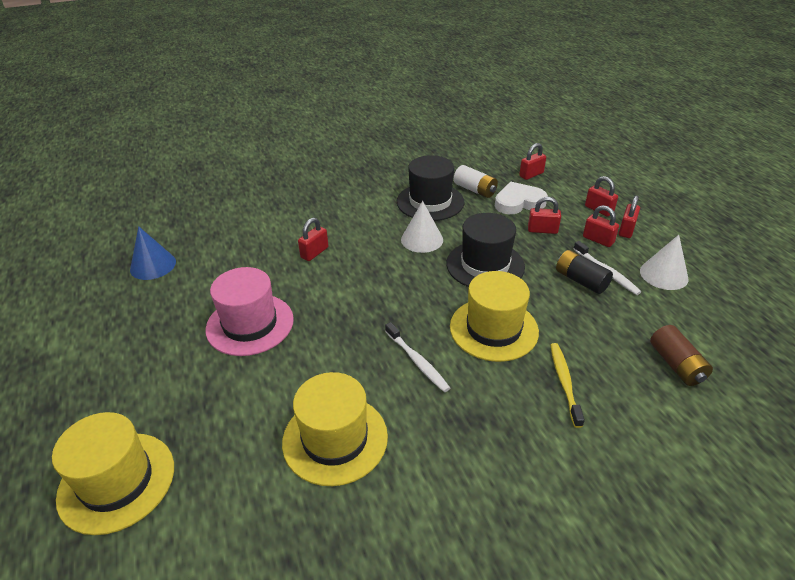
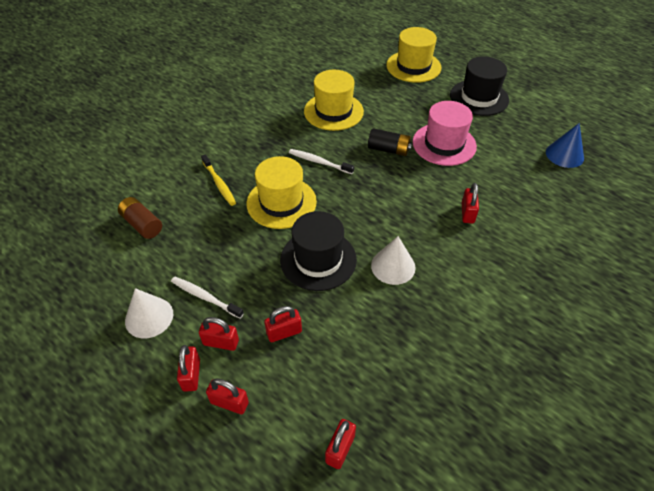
camera: 150 degrees right, 10 degrees up
black hat [397,155,464,221] -> black hat moved to [450,56,509,116]
white battery [454,165,498,198] -> none
white heart [495,182,548,214] -> none
black battery [556,250,613,294] -> black battery moved to [368,128,412,156]

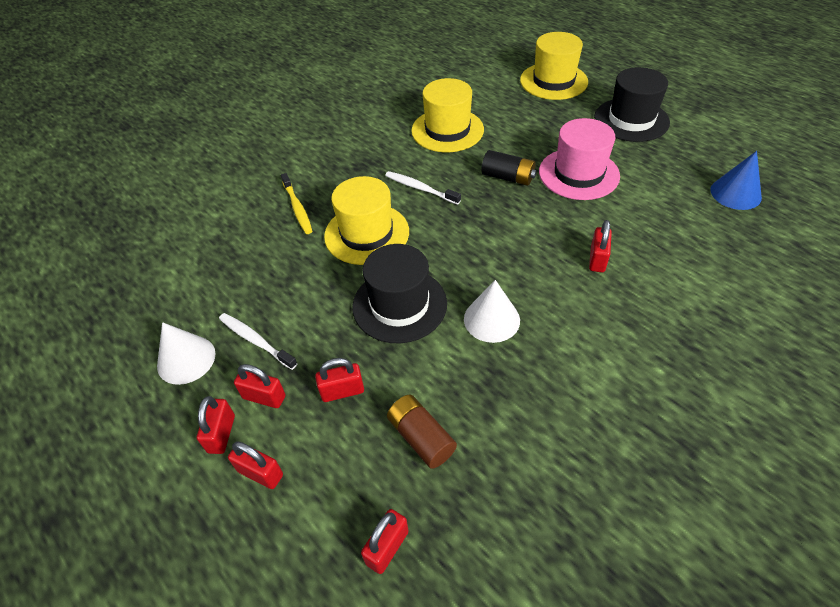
camera: 10 degrees right, 0 degrees up
brown battery [118,197,162,239] -> brown battery moved to [387,395,457,469]

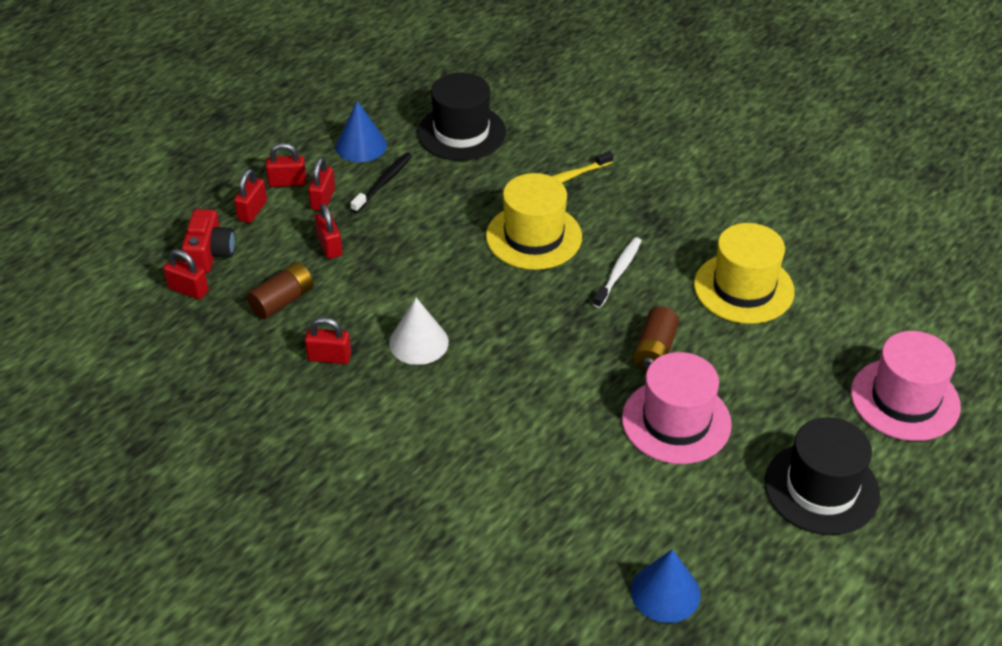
camera: 80 degrees right, 5 degrees down
white cone [157,322,216,385] -> blue cone [335,101,387,162]
white toothbrush [219,313,298,370] -> black toothbrush [351,153,412,213]
black hat [352,244,447,343] -> black hat moved to [417,73,506,161]
black battery [481,150,537,186] -> brown battery [633,306,679,372]
yellow hat [520,32,588,100] -> pink hat [851,331,961,441]
red padlock [589,220,612,272] -> red padlock moved to [305,317,351,364]
none -> red camera [181,209,235,273]

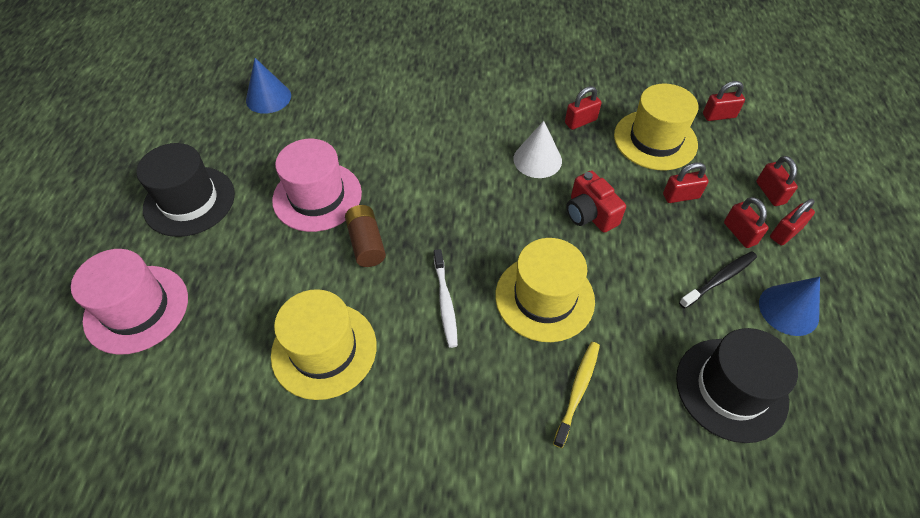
camera: 145 degrees right, 10 degrees up
red camera [181,209,235,273] -> red camera moved to [566,170,626,233]
brown battery [247,262,314,319] -> yellow hat [614,84,698,170]
red padlock [315,204,342,259] -> red padlock turned 45 degrees counterclockwise [663,162,709,203]
black toothbrush [351,153,412,213] -> black toothbrush turned 120 degrees counterclockwise [679,251,757,309]

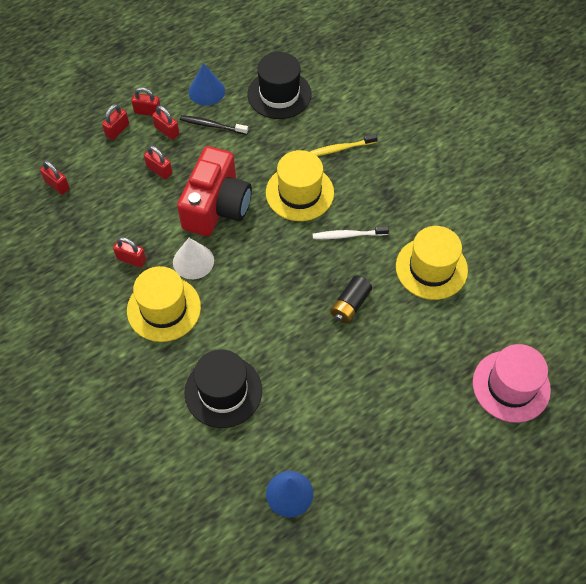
camera: 130 degrees left, 5 degrees up
black hat [136,143,235,237] -> black hat moved to [184,349,262,428]
pink hat [272,139,362,232] -> none
brown battery [345,205,386,267] -> black battery [330,275,372,323]
white toothbrush [434,249,458,348] -> white toothbrush turned 135 degrees counterclockwise [313,226,389,239]
red camera [566,170,626,233] -> red camera [177,146,252,236], size x1.83
yellow hat [614,84,698,170] -> yellow hat moved to [127,266,201,342]
red padlock [724,197,769,248] -> red padlock turned 75 degrees counterclockwise [152,105,179,140]

